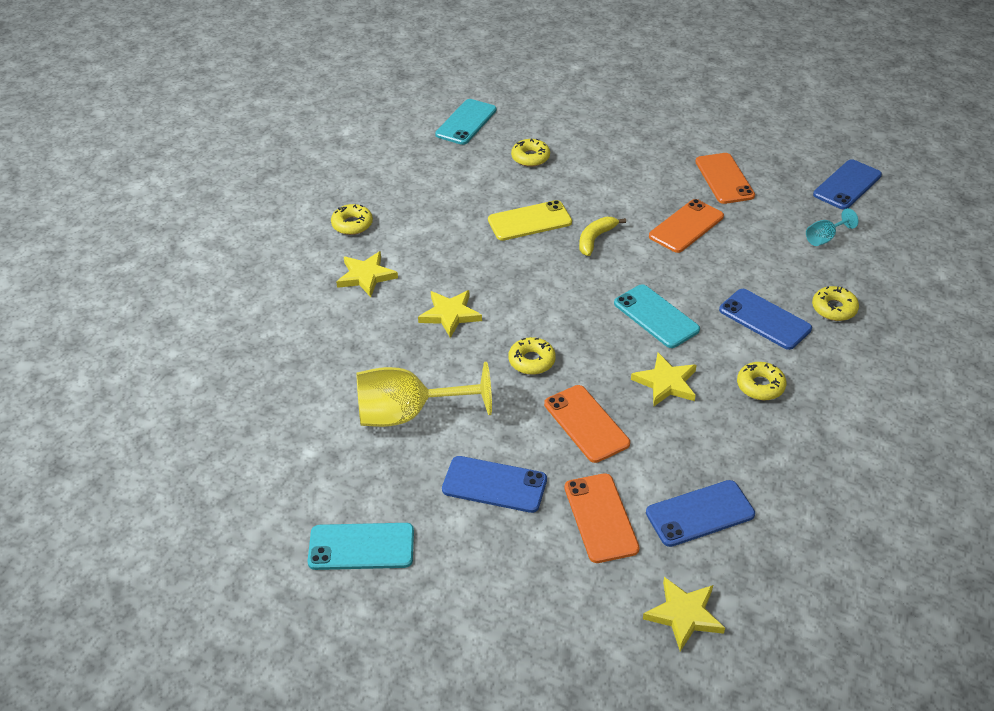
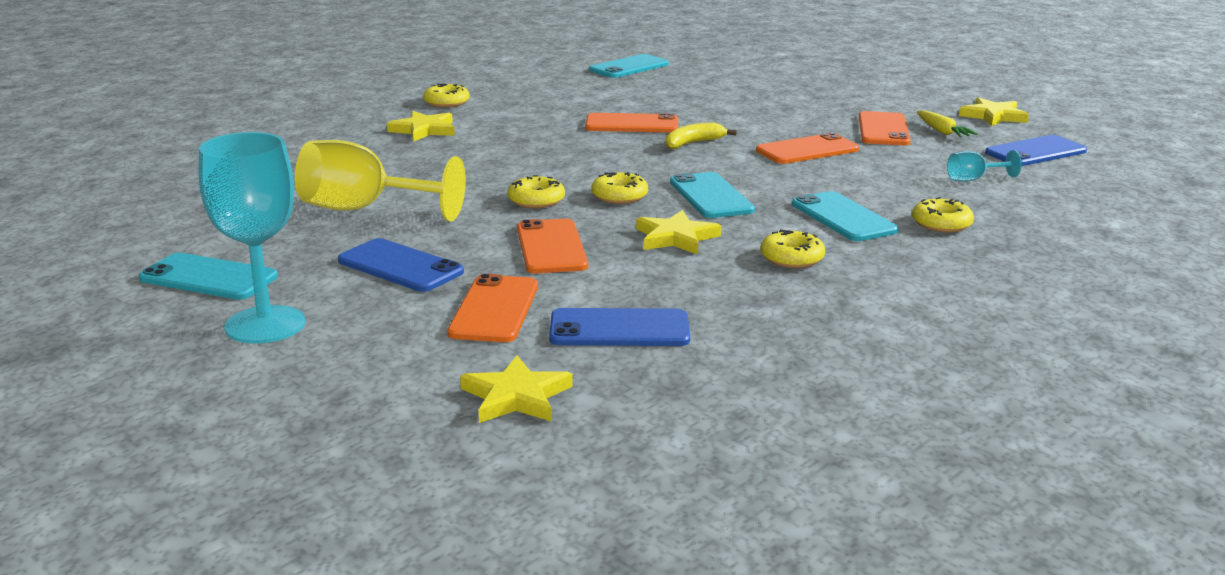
camera: 20 degrees right, 20 degrees down
yellow star [418,290,482,338] -> yellow star moved to [959,97,1029,126]
yellow phone [488,200,572,241] -> orange phone [585,113,678,133]
yellow donut [511,139,550,167] -> yellow donut moved to [591,172,648,204]
blue phone [719,289,812,350] -> turquoise phone [792,191,899,241]
none -> turquoise goblet [199,132,305,343]
none -> yellow carrot [917,110,978,138]

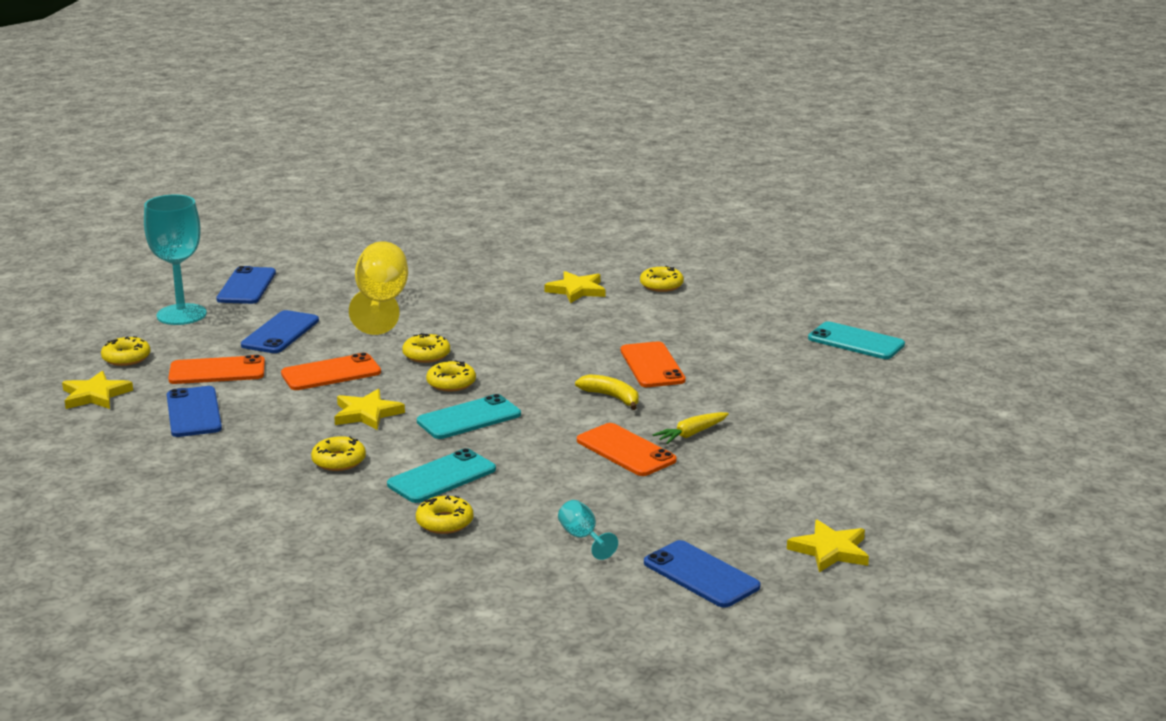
camera: 75 degrees right, 0 degrees up
turquoise phone [139,253,278,300] -> blue phone [216,266,276,304]
orange phone [859,111,911,145] -> none
yellow carrot [917,110,978,138] -> yellow carrot moved to [652,412,729,444]
none -> yellow donut [101,336,151,366]

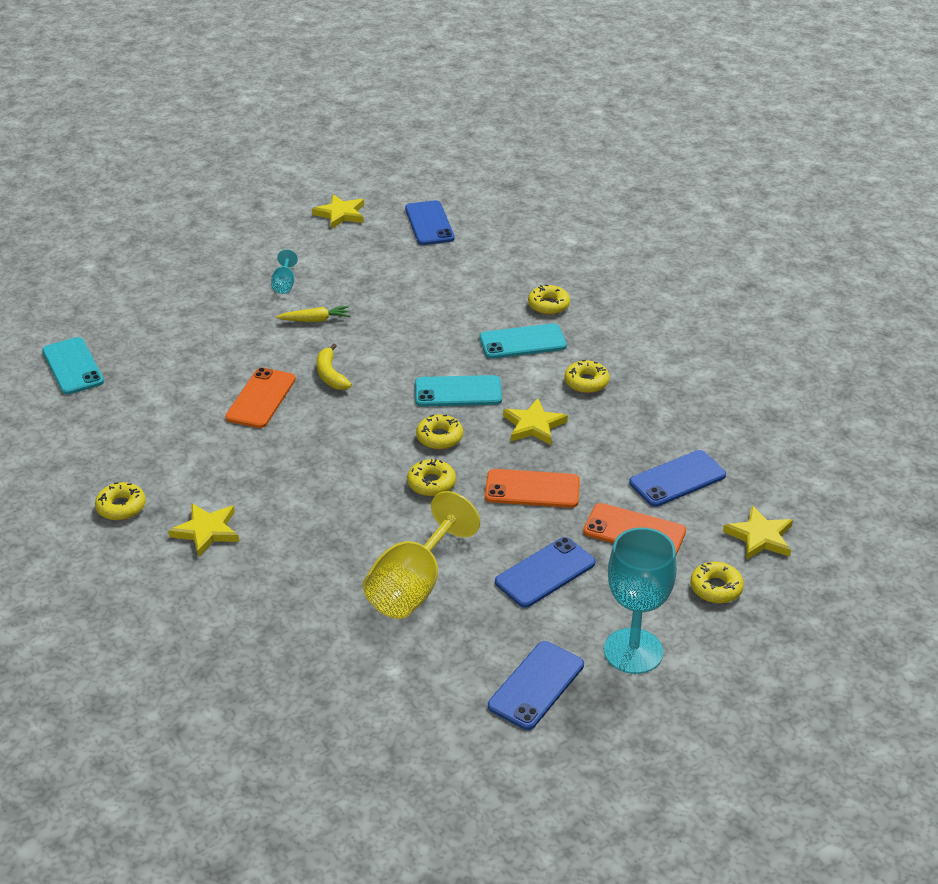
camera: 150 degrees left, 15 degrees up
blue phone [167,386,222,437] -> blue phone turned 45 degrees clockwise [629,450,726,507]
turquoise goblet [558,500,618,560] -> turquoise goblet moved to [271,249,298,294]
orange phone [577,423,677,476] -> none

